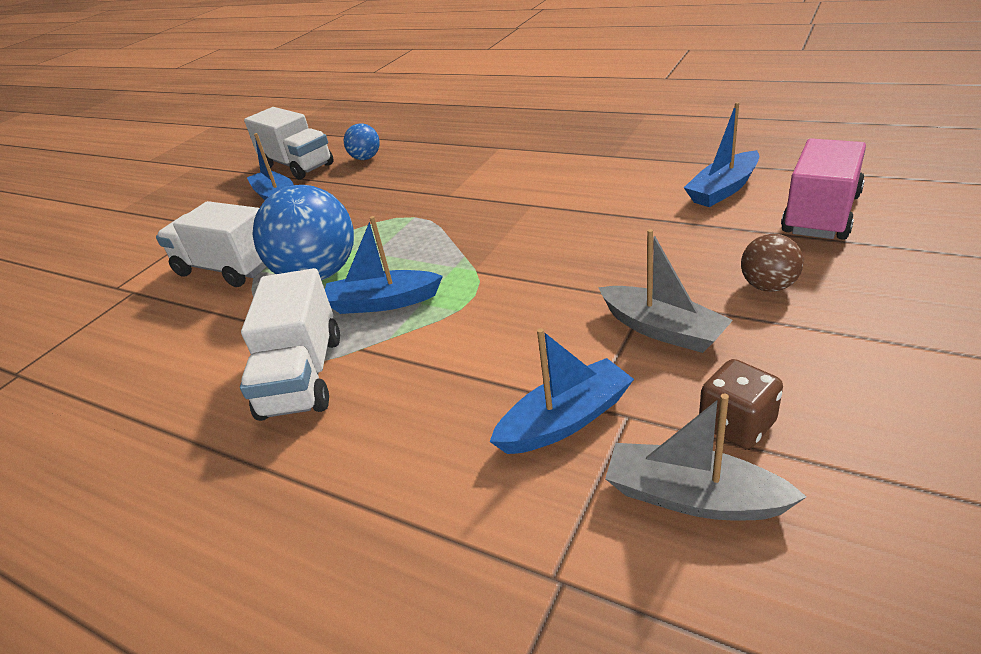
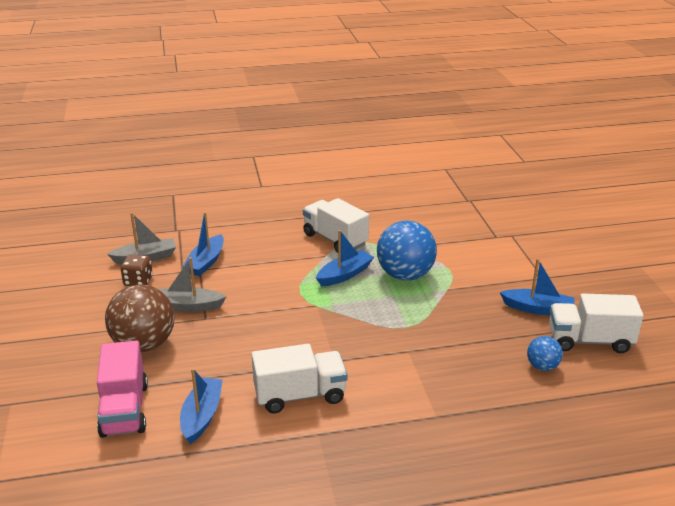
camera: 135 degrees right, 5 degrees down
white truck [156,201,267,287] -> white truck moved to [251,344,347,413]
brown ball [741,234,804,292] -> brown ball [105,284,174,352], size x2.01

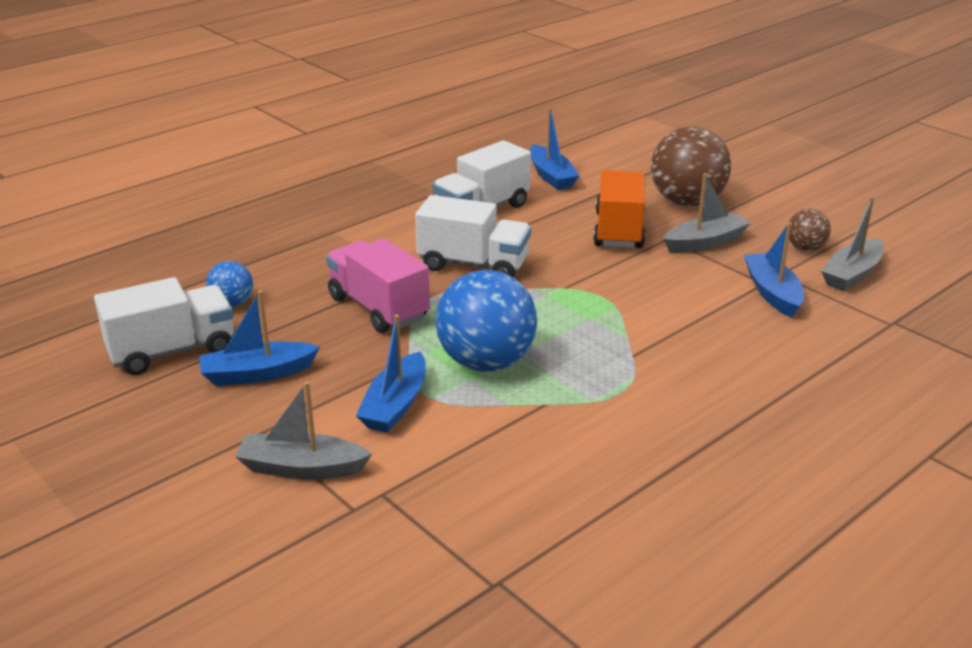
camera: 150 degrees right, 0 degrees up
pink truck [97,340,148,438] -> pink truck moved to [326,238,430,333]
brown dice [121,255,153,286] -> brown ball [789,209,831,251]
white truck [303,198,369,253] -> white truck moved to [415,195,531,277]
blue boat [316,230,374,286] -> blue boat moved to [356,314,426,433]
none -> grey boat [235,381,372,479]
none -> orange truck [593,170,646,248]

